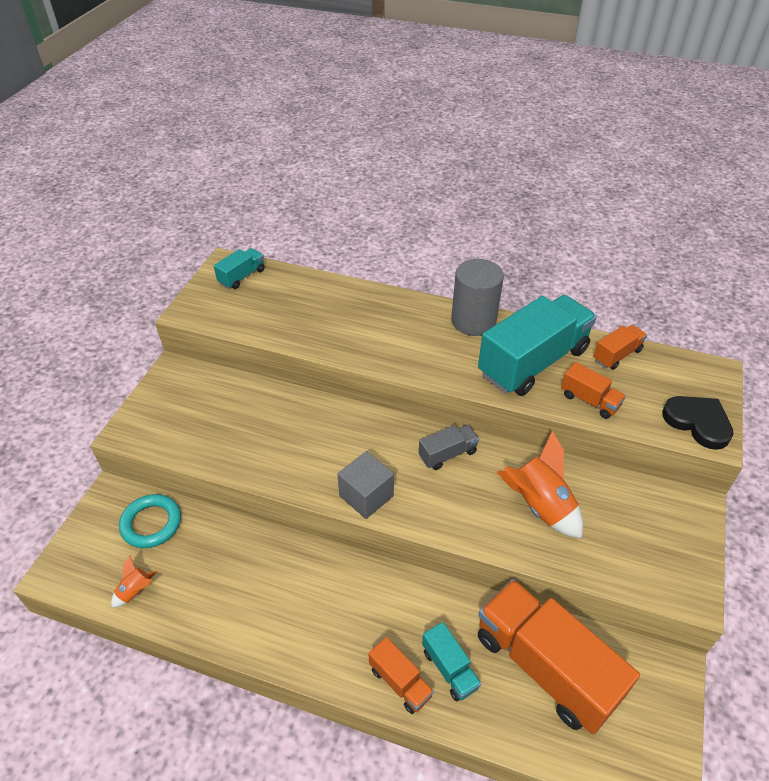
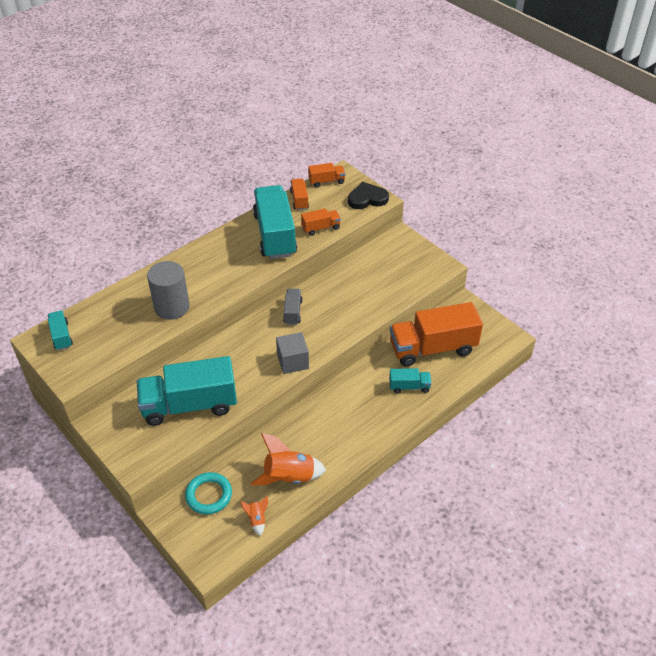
camera: 60 degrees left, 0 degrees up
orange truck [369,637,434,714] -> orange truck moved to [308,163,346,188]
grey cylinder [451,259,504,336] -> grey cylinder moved to [147,261,190,320]
orange rocket [497,431,583,539] -> orange rocket moved to [250,433,326,485]
none -> turquoise truck [137,356,237,426]

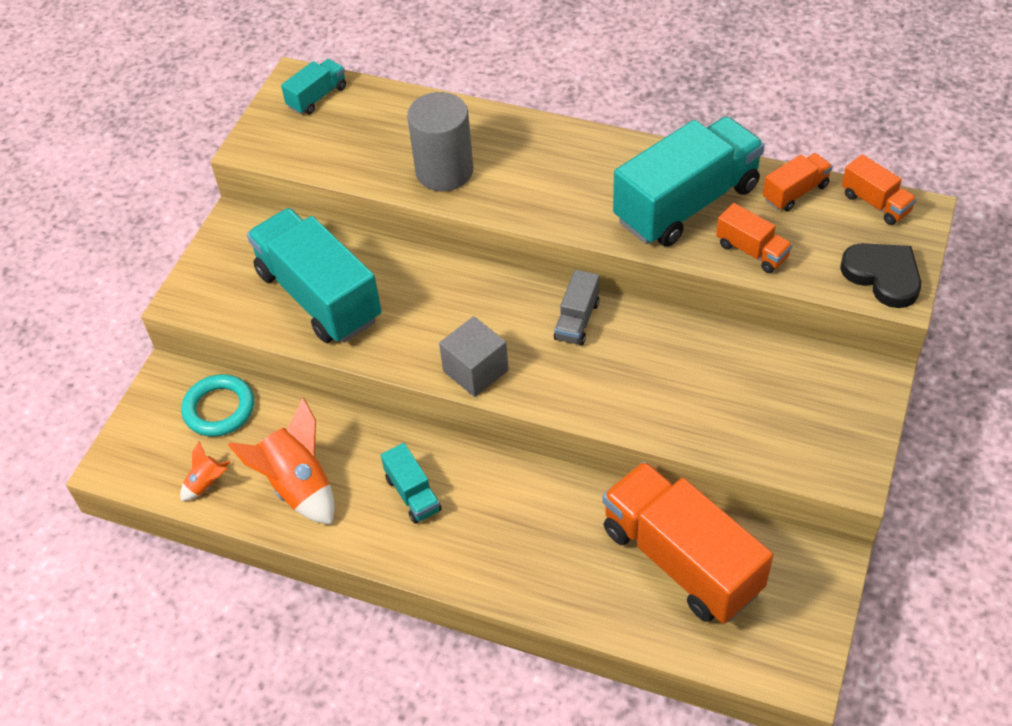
camera: 65 degrees right, 5 degrees up
grey truck [283,289,302,325] -> grey truck turned 135 degrees clockwise [554,270,600,346]
turquoise truck [389,368,432,394] -> turquoise truck moved to [381,443,442,524]

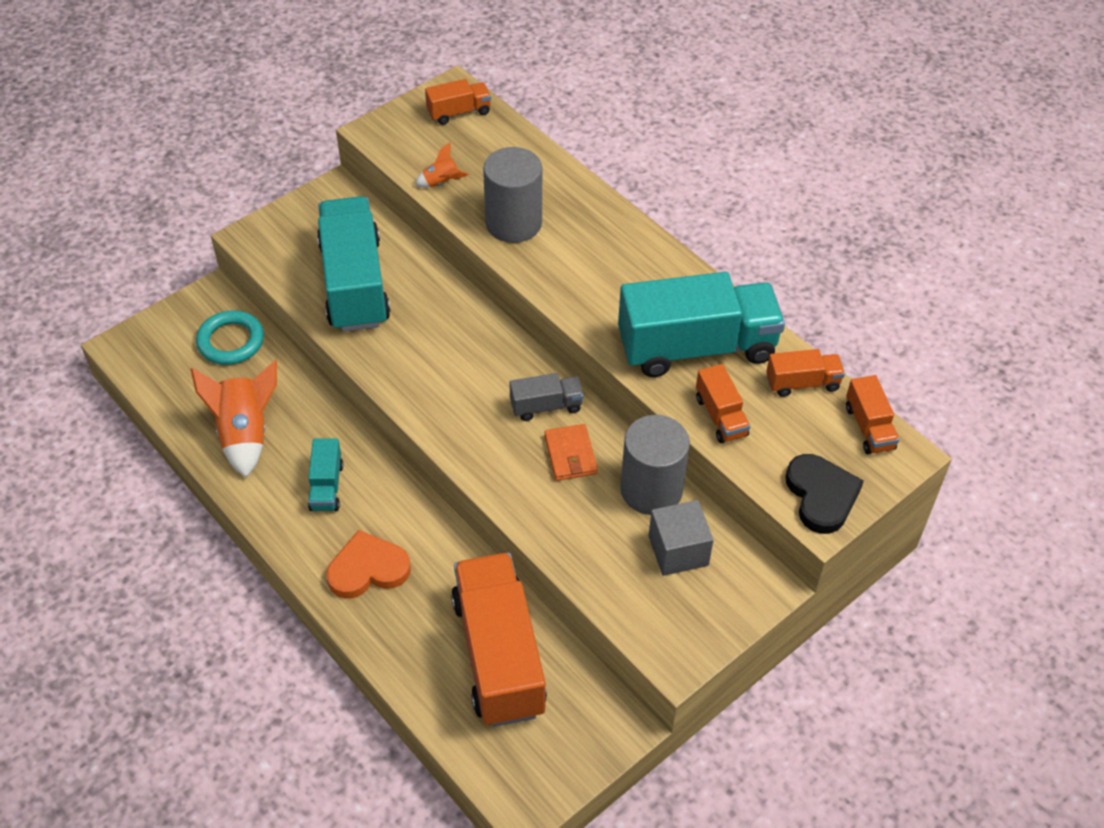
camera: 25 degrees right, 0 degrees up
orange rocket [180,441,231,501] -> orange rocket moved to [415,142,469,188]
turquoise truck [281,59,346,114] -> orange truck [425,79,491,125]
grey cube [439,316,509,397] -> grey cube moved to [649,500,714,576]
grey truck [554,270,600,346] -> grey truck turned 150 degrees counterclockwise [509,373,583,421]
none -> orange heart [326,530,411,599]
none -> orange wallet [544,424,598,481]
none -> grey cylinder [620,415,690,515]

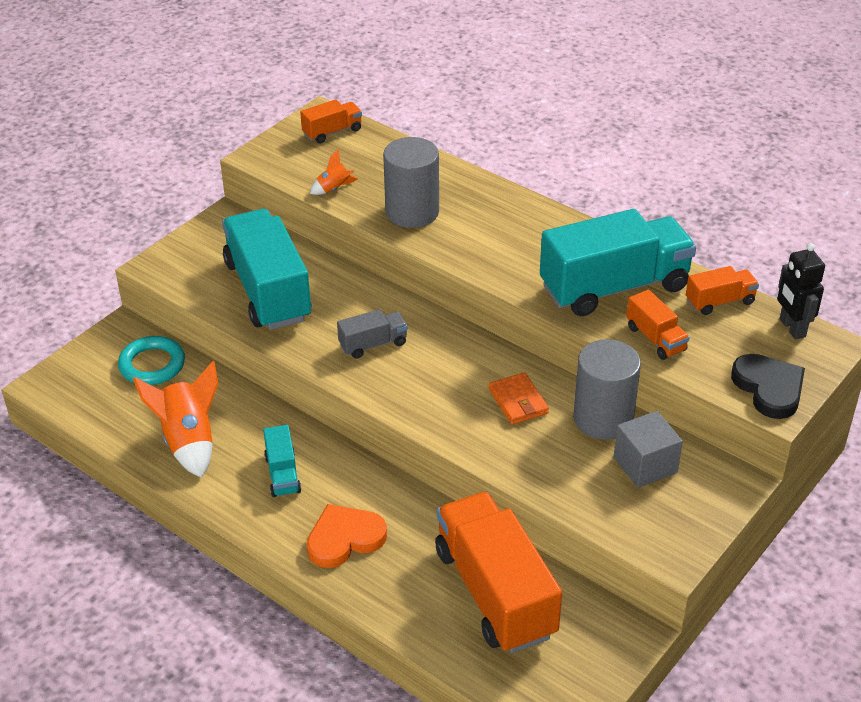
camera: 10 degrees left, 10 degrees down
grey truck [509,373,583,421] -> grey truck moved to [337,309,408,359]
orange truck [846,375,900,454] -> black robot [777,243,825,339]

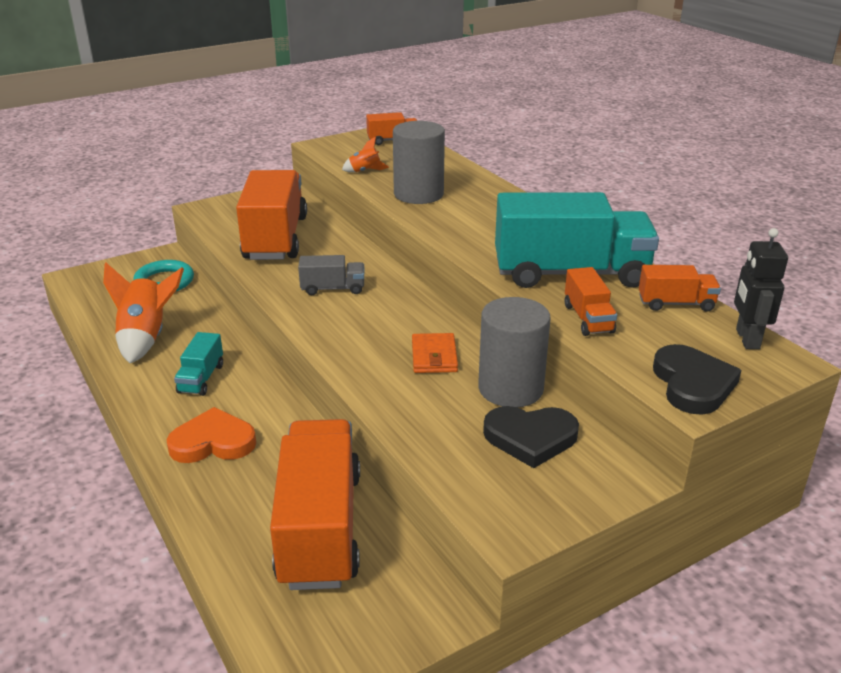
camera: 20 degrees right, 10 degrees down
turquoise truck [222,209,312,330] -> orange truck [236,170,307,260]
grey cube [614,411,683,488] -> black heart [483,406,579,468]

